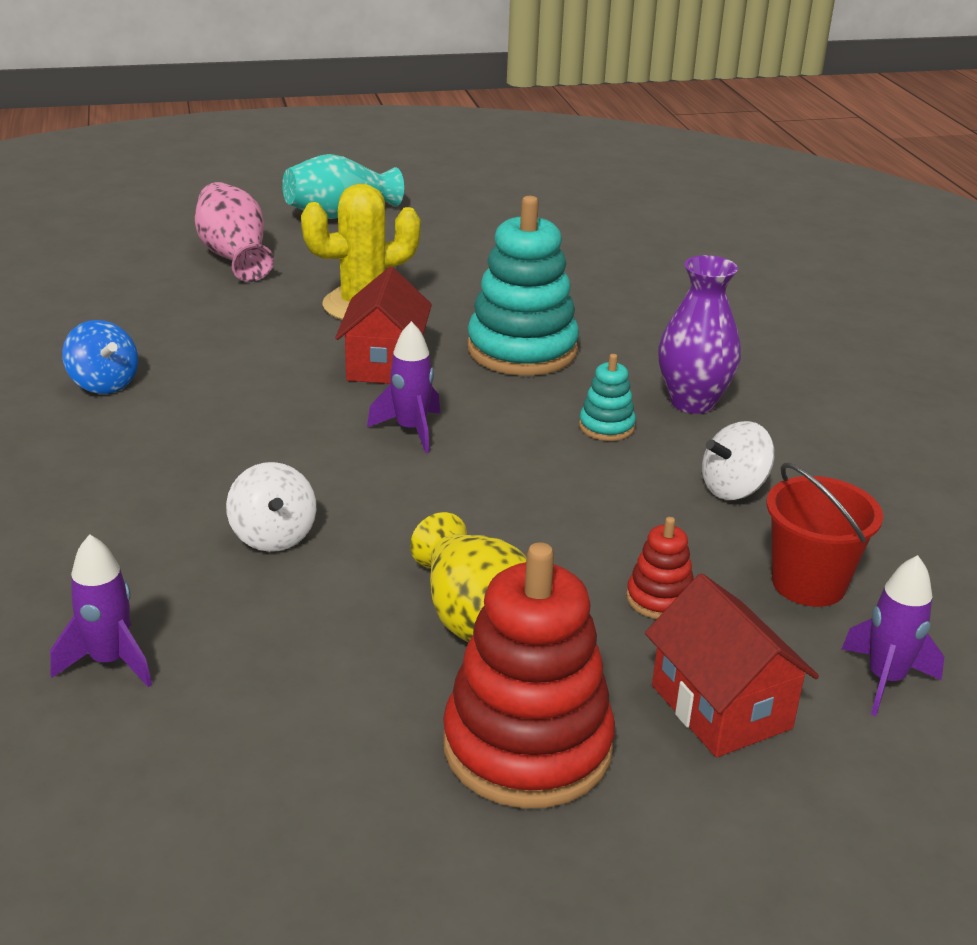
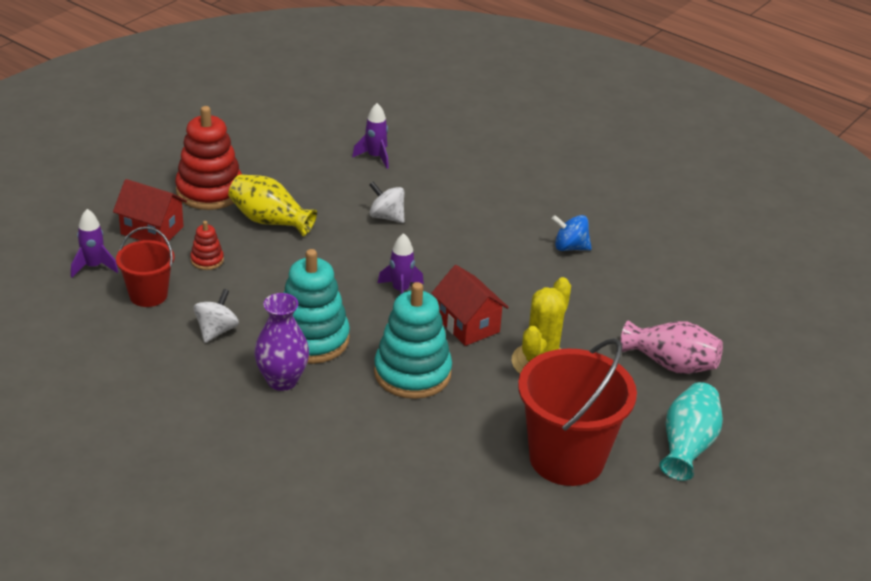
camera: 140 degrees right, 5 degrees up
turquoise stacking toy [579,354,636,441] -> turquoise stacking toy [283,249,350,364], size x2.17
none -> red bucket [518,338,637,486]

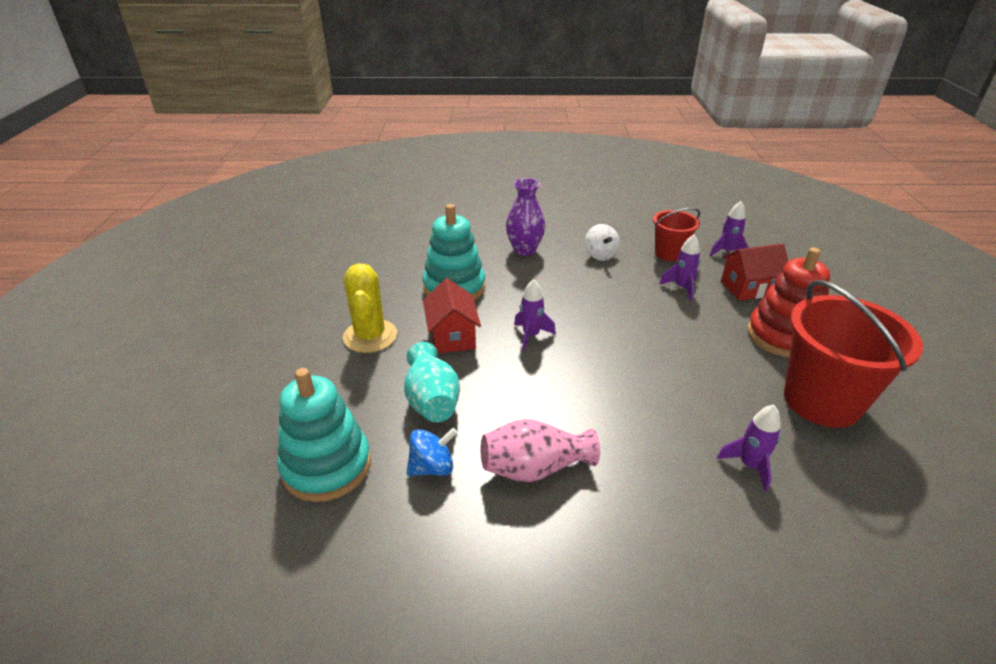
camera: 145 degrees right, 0 degrees up
red stacking toy [190,221,224,270] -> purple rocket [659,234,700,301]
yellow vase [228,174,317,236] -> none
turquoise stacking toy [283,249,350,364] -> turquoise stacking toy moved to [277,368,371,502]
white spinning top [369,182,405,223] -> none
red house [432,265,509,346] -> red house turned 60 degrees clockwise [423,278,481,354]
red bucket [518,338,637,486] -> red bucket moved to [784,280,923,428]
pink vase [620,320,723,374] -> pink vase moved to [481,419,600,482]
turquoise vase [660,382,723,481] -> turquoise vase moved to [404,342,460,422]

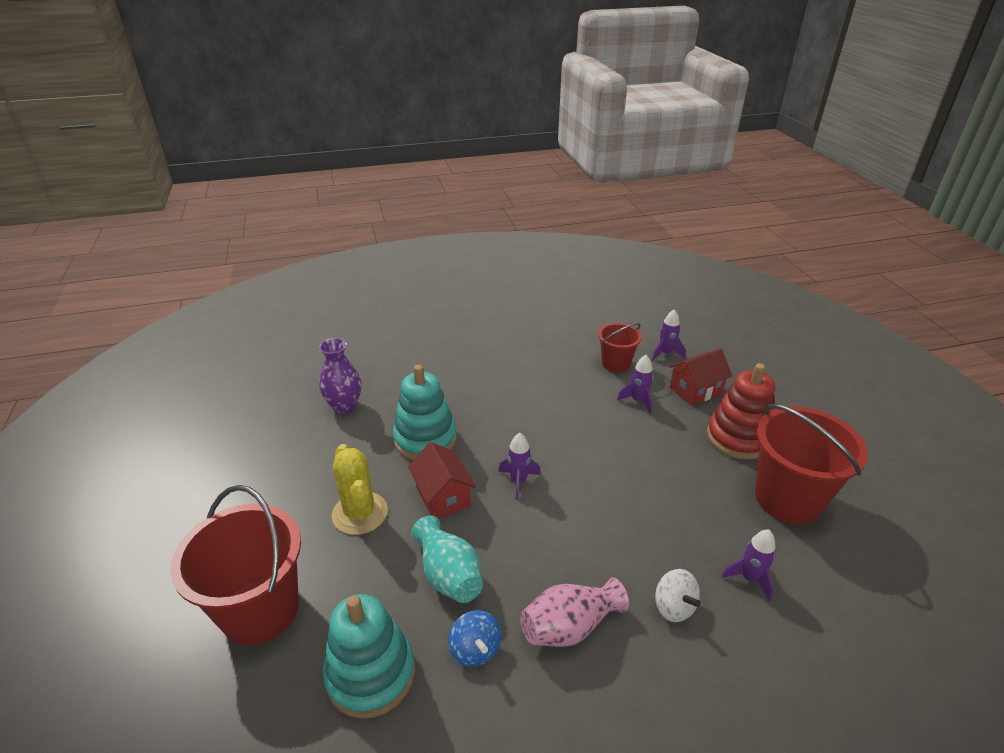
camera: 15 degrees left, 0 degrees up
blue spinning top [406,428,458,476] -> blue spinning top turned 105 degrees clockwise [448,610,501,667]
purple vase [506,178,546,256] -> purple vase moved to [319,338,362,414]
white spinning top [585,224,620,261] -> white spinning top moved to [655,569,701,622]
none -> red bucket [170,485,301,645]

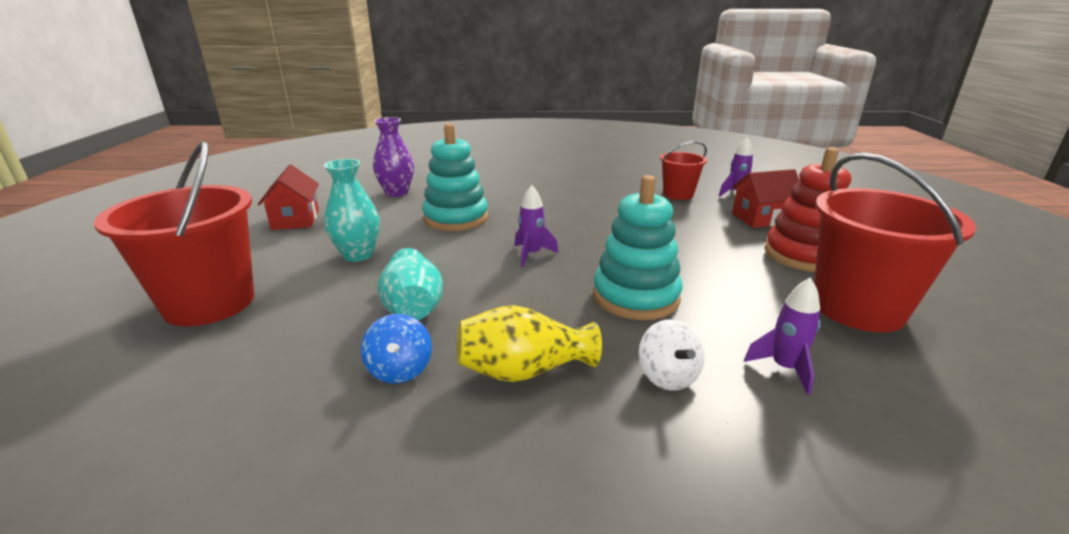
camera: 15 degrees right, 10 degrees down
turquoise stacking toy [323,594,415,719] -> turquoise stacking toy moved to [593,175,683,320]
yellow cactus [332,444,388,535] -> turquoise vase [324,159,380,262]
red house [408,442,476,519] -> red house moved to [258,165,319,230]
pink vase [520,577,629,647] -> yellow vase [457,305,602,382]
purple rocket [617,355,654,414] -> none

